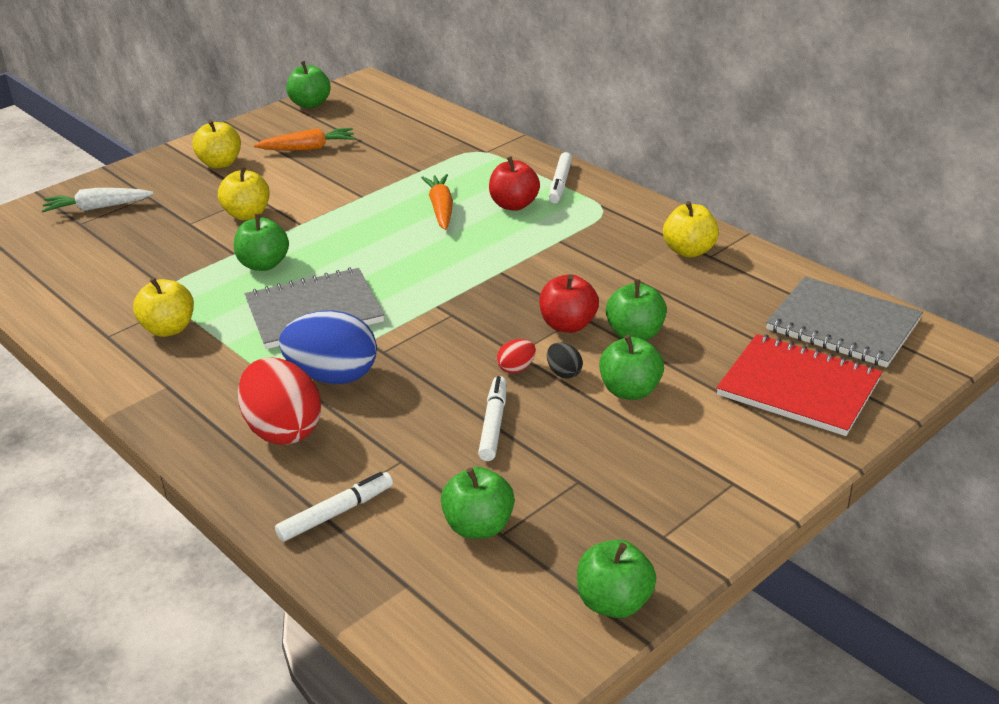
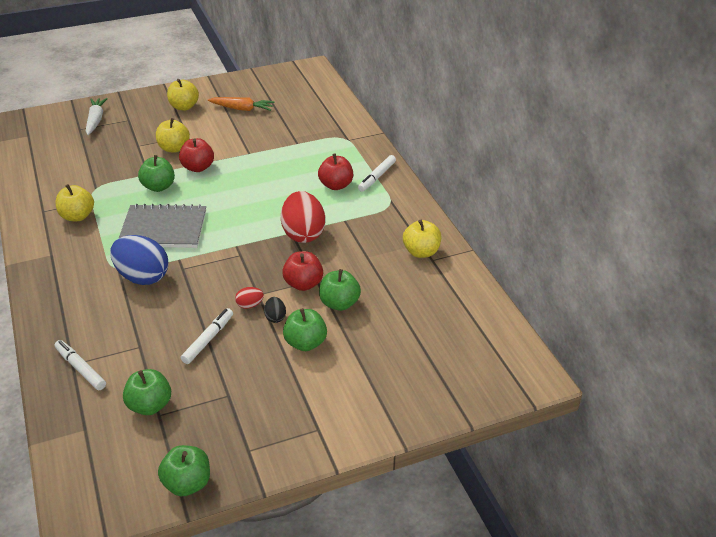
camera: 20 degrees right, 5 degrees up
white carrot [41,188,153,213] -> white carrot turned 75 degrees clockwise [86,98,108,135]
red egg [238,357,321,445] -> red egg moved to [281,191,325,243]
white marker [275,472,393,542] -> white marker turned 120 degrees counterclockwise [55,340,106,390]
green apple [286,61,331,108] -> none
orange carrot [421,174,453,230] -> none
red notebook [716,334,882,436] -> none
grey notebook [766,277,923,368] -> none
none -> red apple [179,138,214,172]

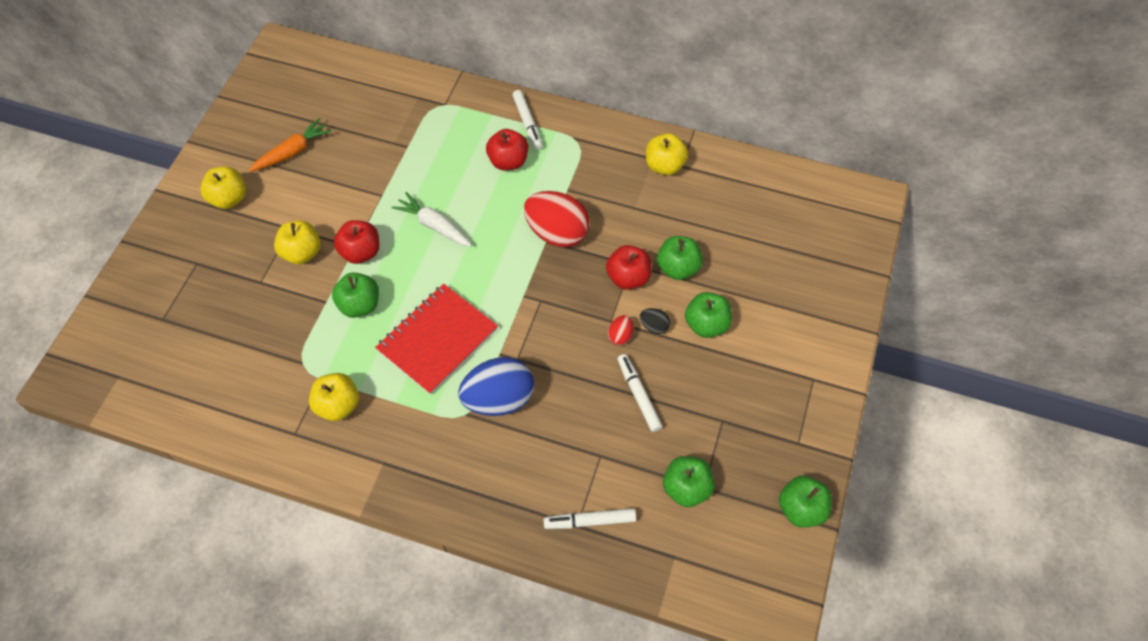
camera: 50 degrees left, 20 degrees up
white carrot [86,98,108,135] -> white carrot moved to [391,192,472,247]
grey notebook [118,204,206,248] -> red notebook [375,284,498,395]

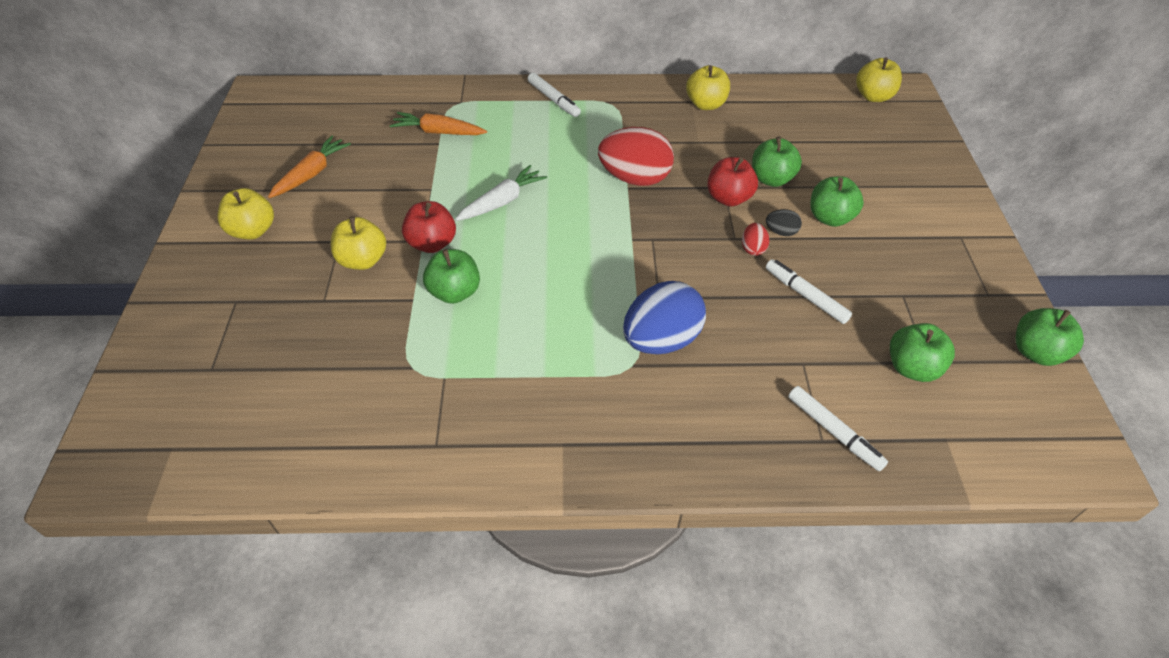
camera: 20 degrees left, 10 degrees down
yellow apple [309,373,359,421] -> yellow apple moved to [856,57,902,102]
red notebook [375,284,498,395] -> none
white carrot [391,192,472,247] -> white carrot turned 120 degrees clockwise [455,165,547,221]
red apple [486,129,528,170] -> none
white marker [543,508,636,529] -> white marker turned 105 degrees counterclockwise [788,386,888,471]
none -> orange carrot [390,112,487,135]

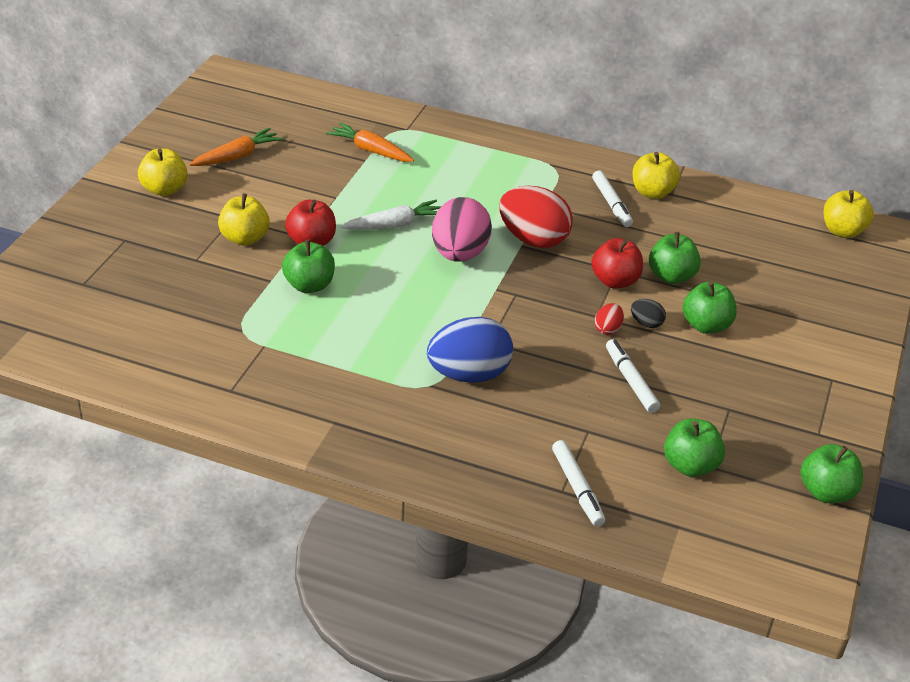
camera: 20 degrees right, 10 degrees down
white marker [528,73,581,117] -> white marker moved to [592,170,633,227]
none -> pink egg [432,197,492,262]

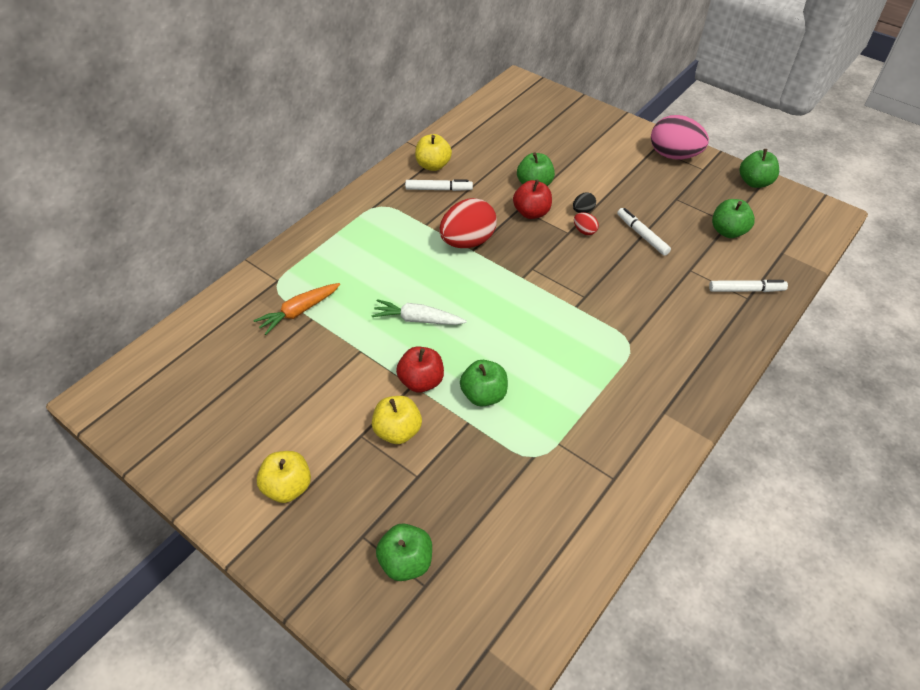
camera: 70 degrees left, 10 degrees up
orange carrot [189,128,283,166] -> none
white carrot [341,200,441,229] -> white carrot turned 75 degrees counterclockwise [371,299,467,325]
blue egg [427,317,513,383] -> none
pink egg [432,197,492,262] -> pink egg moved to [651,115,709,159]
white marker [606,339,660,413] -> white marker turned 60 degrees clockwise [617,208,671,256]
green apple [682,282,737,334] -> green apple moved to [376,523,432,581]
yellow apple [824,190,874,238] -> none

